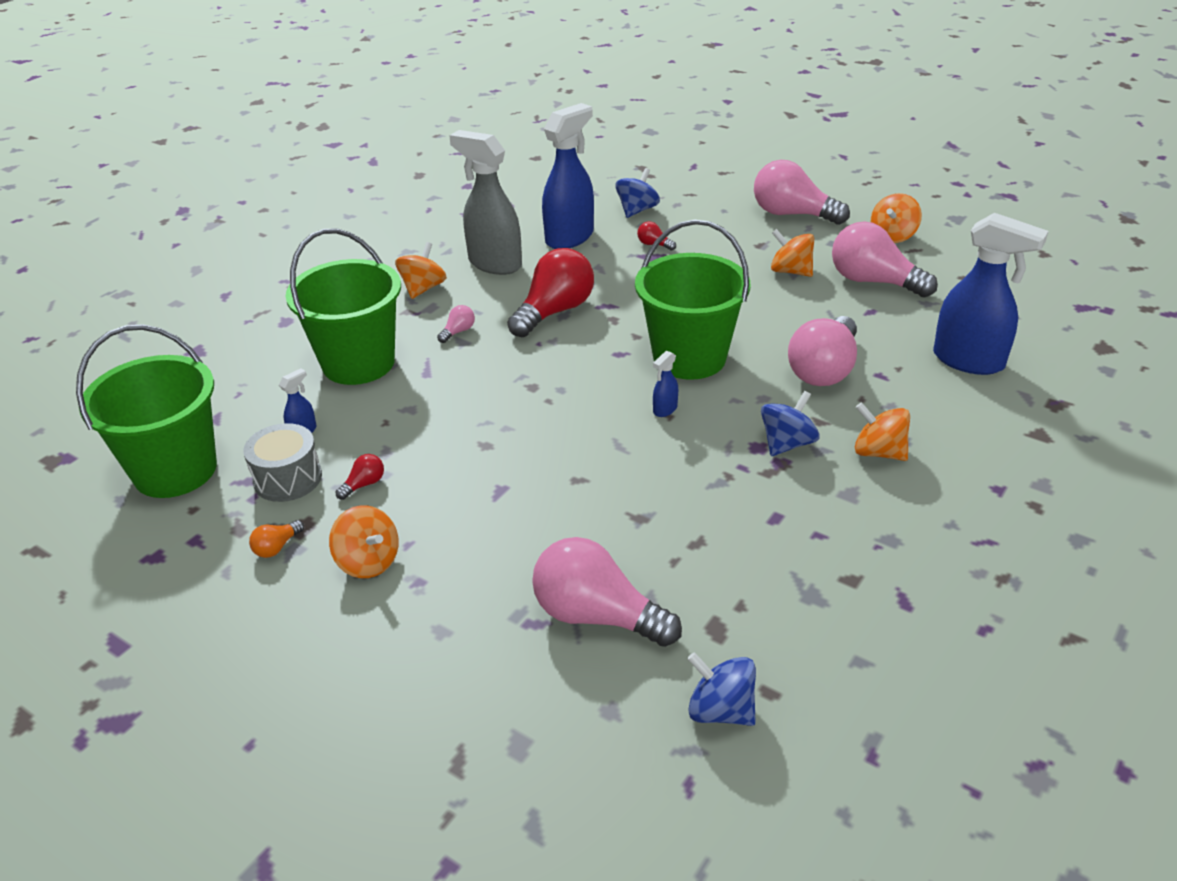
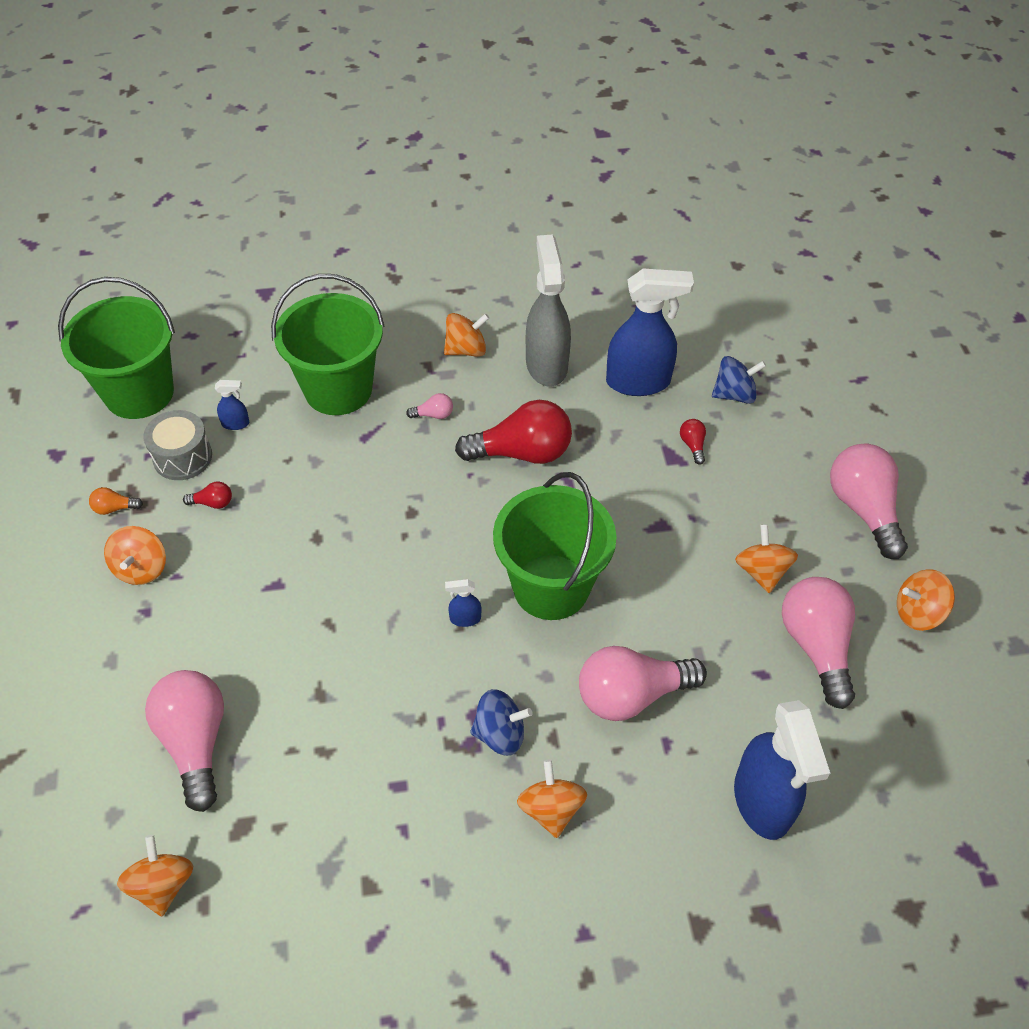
camera: 45 degrees right, 15 degrees up
blue spinning top [688,652,756,726] -> orange spinning top [117,834,194,916]

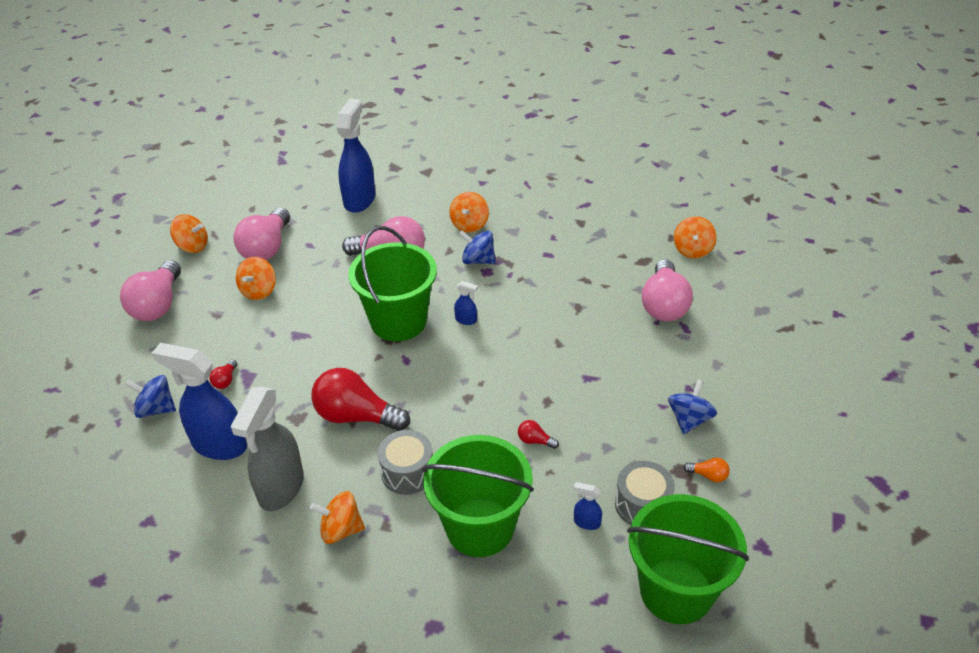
camera: 155 degrees left, 10 degrees down
orange spinning top [104,526,166,585] -> blue spinning top [668,379,717,434]
red light bulb [183,481,232,509] -> red light bulb moved to [518,420,559,449]
pink light bulb [406,393,453,419] -> grey drum [378,430,433,495]

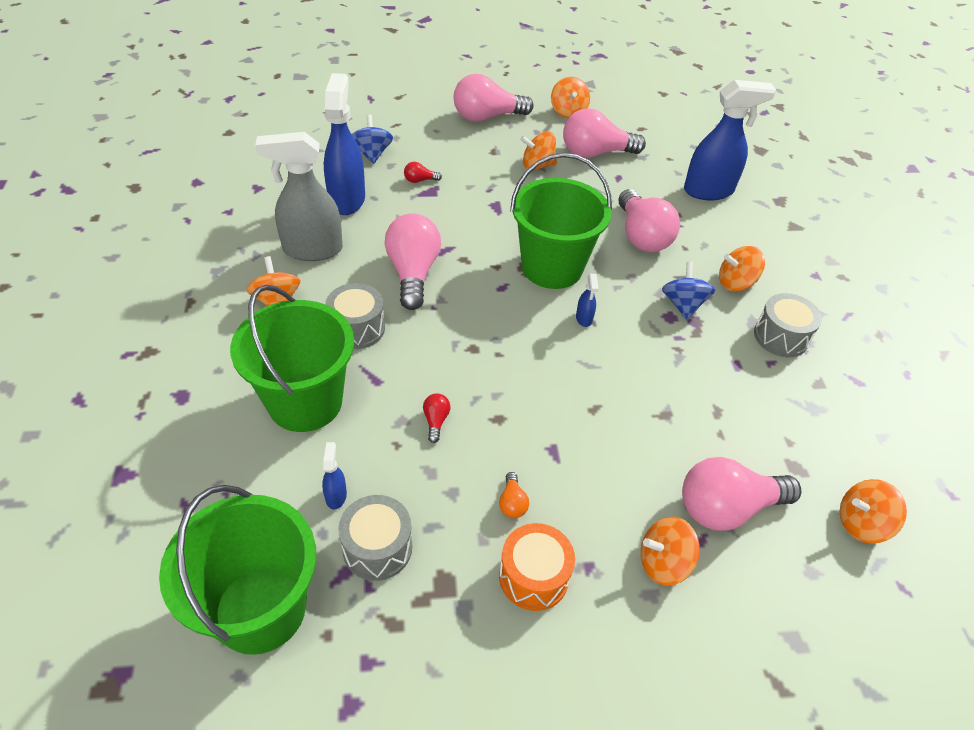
camera: 65 degrees right, 5 degrees up
red light bulb [311,368,410,431] -> pink light bulb [385,213,441,310]
blue spinning top [668,379,717,434] -> orange drum [499,523,575,611]
orange light bulb [683,458,730,482] -> orange light bulb moved to [499,472,529,518]
none -> orange spinning top [641,517,700,586]
none -> grey drum [754,293,822,357]

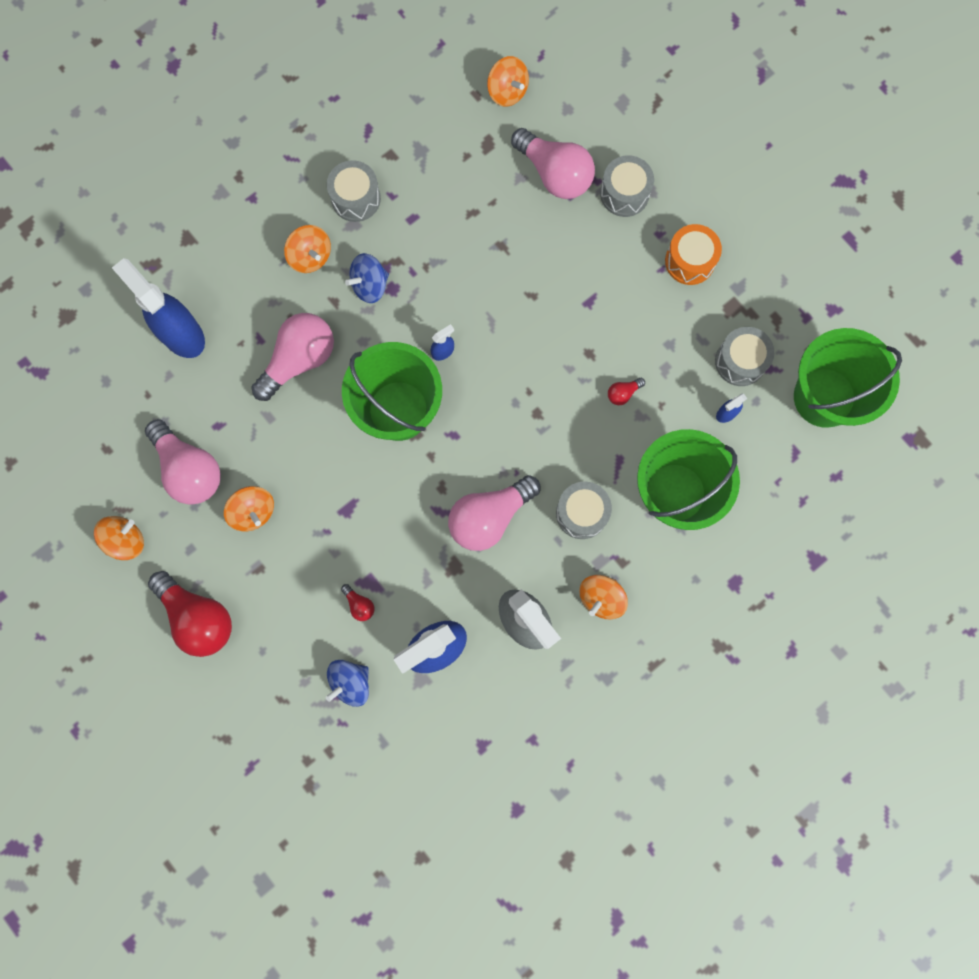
camera: 120 degrees left, 30 degrees up
pink light bulb [454,74,534,122] -> red light bulb [148,571,232,657]
orange light bulb [499,472,529,518] -> none
orange spinning top [641,517,700,586] -> grey drum [600,155,654,217]

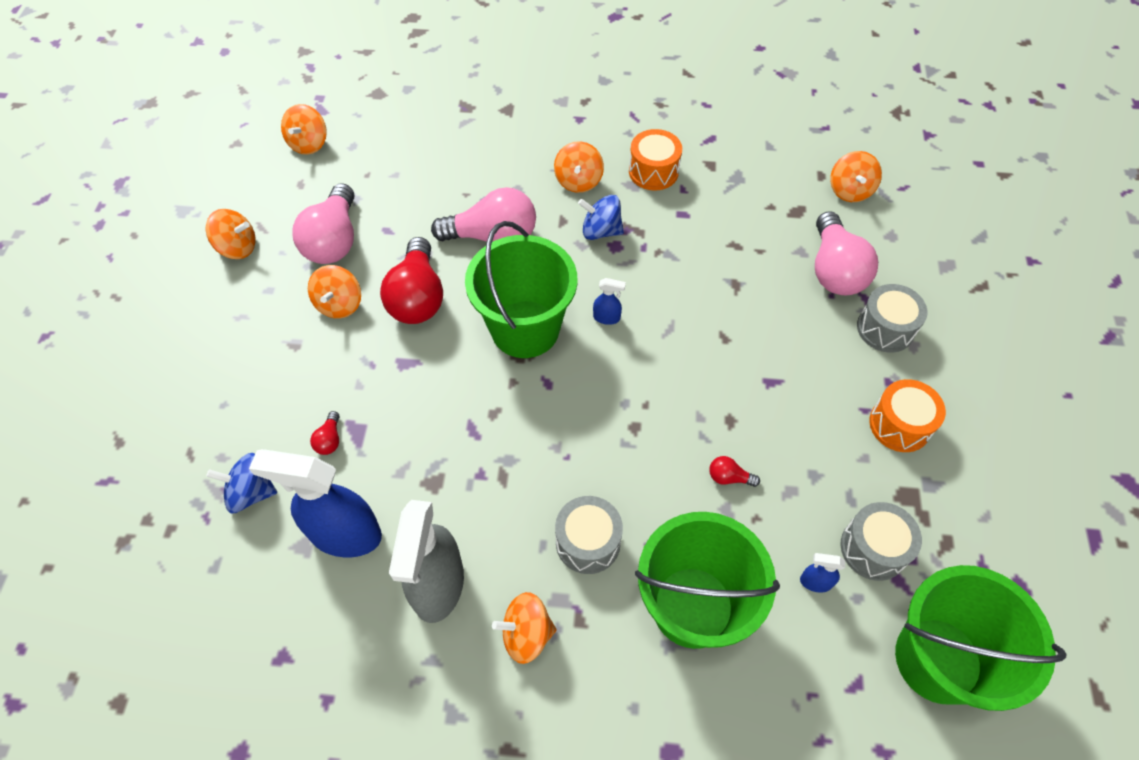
camera: 45 degrees right, 20 degrees down
blue spray bottle [112,258,205,358] -> none
red light bulb [148,571,232,657] -> red light bulb moved to [380,237,443,324]
grey drum [327,160,381,222] -> orange drum [629,129,682,191]
pink light bulb [448,475,540,551] -> none
none -> orange spinning top [281,104,327,155]

